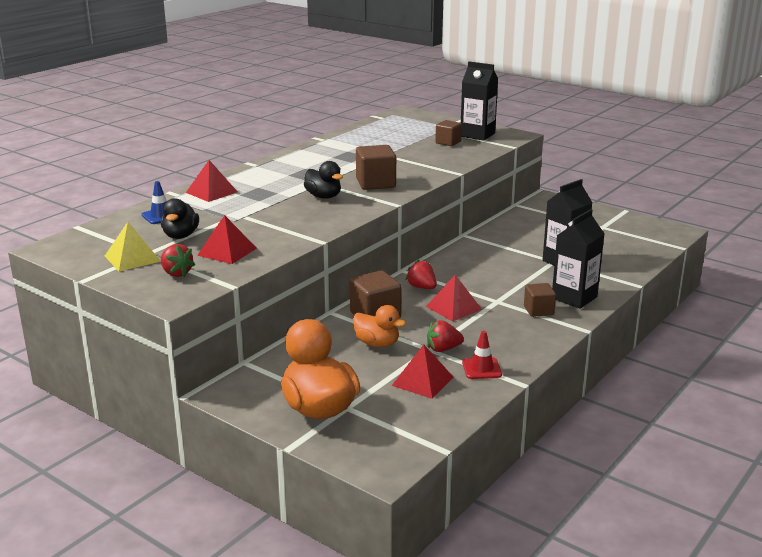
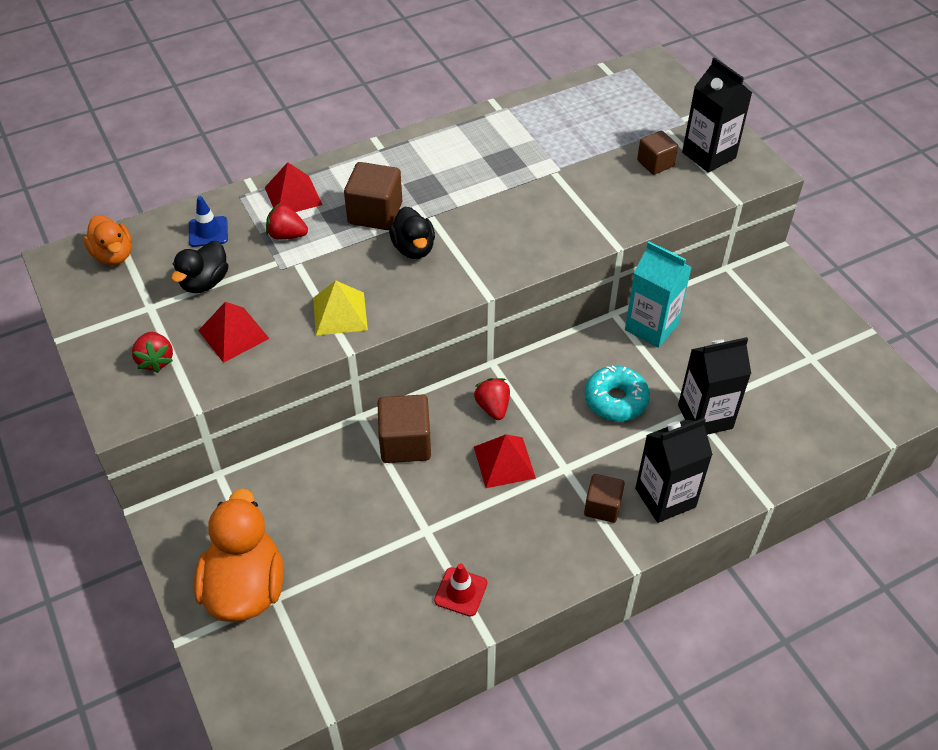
camera: 25 degrees right, 25 degrees up
yellow pyramid [105,222,161,272] -> yellow pyramid moved to [313,280,368,336]
orange duck [353,305,406,347] -> orange duck moved to [83,215,132,265]
brown cube [356,145,396,190] -> brown cube moved to [344,162,402,230]
red pyramid [392,344,454,399] -> none
red strawberry [427,320,464,352] -> red strawberry moved to [266,203,308,239]
none -> turquoise donut [584,365,650,421]
none -> turquoise carton [625,241,692,348]

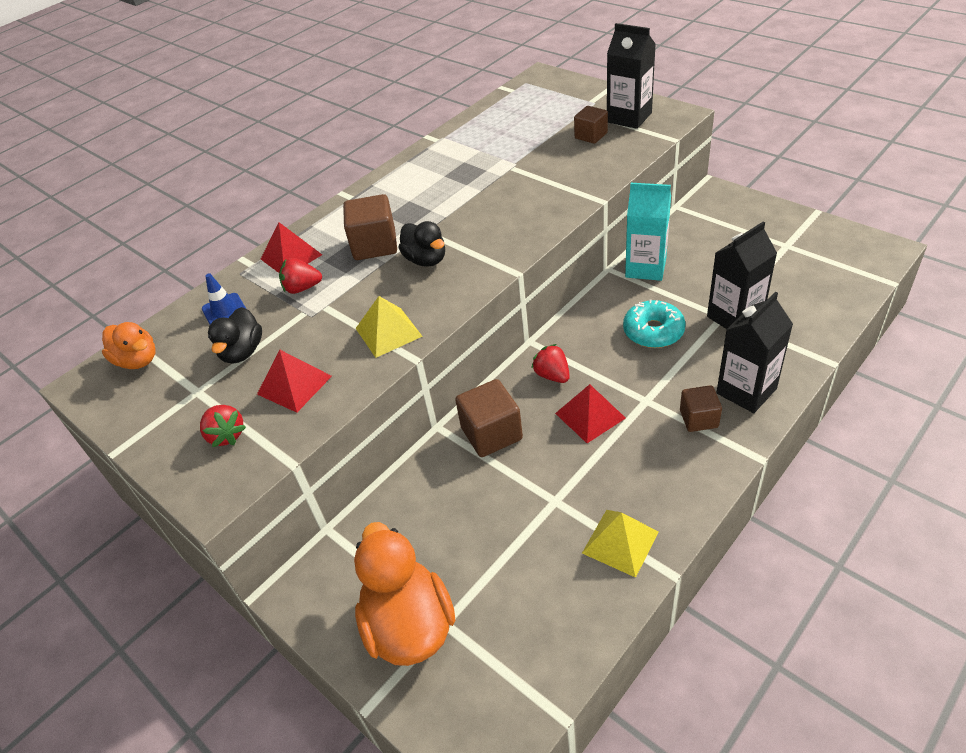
camera: 15 degrees left, 5 degrees down
red traffic cone [434,563,487,617] -> yellow pyramid [582,510,659,578]

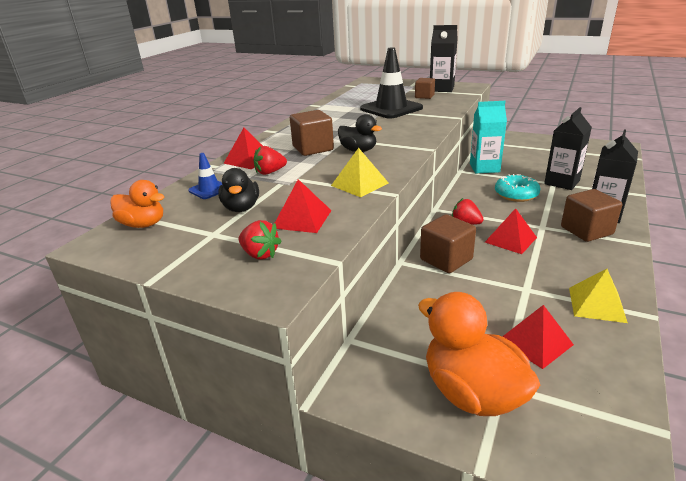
camera: 20 degrees left, 15 degrees down
brown cube [680,385,722,432] -> brown cube [561,189,622,242], size x1.57
none -> black traffic cone [360,47,423,119]
none -> red pyramid [502,305,574,369]

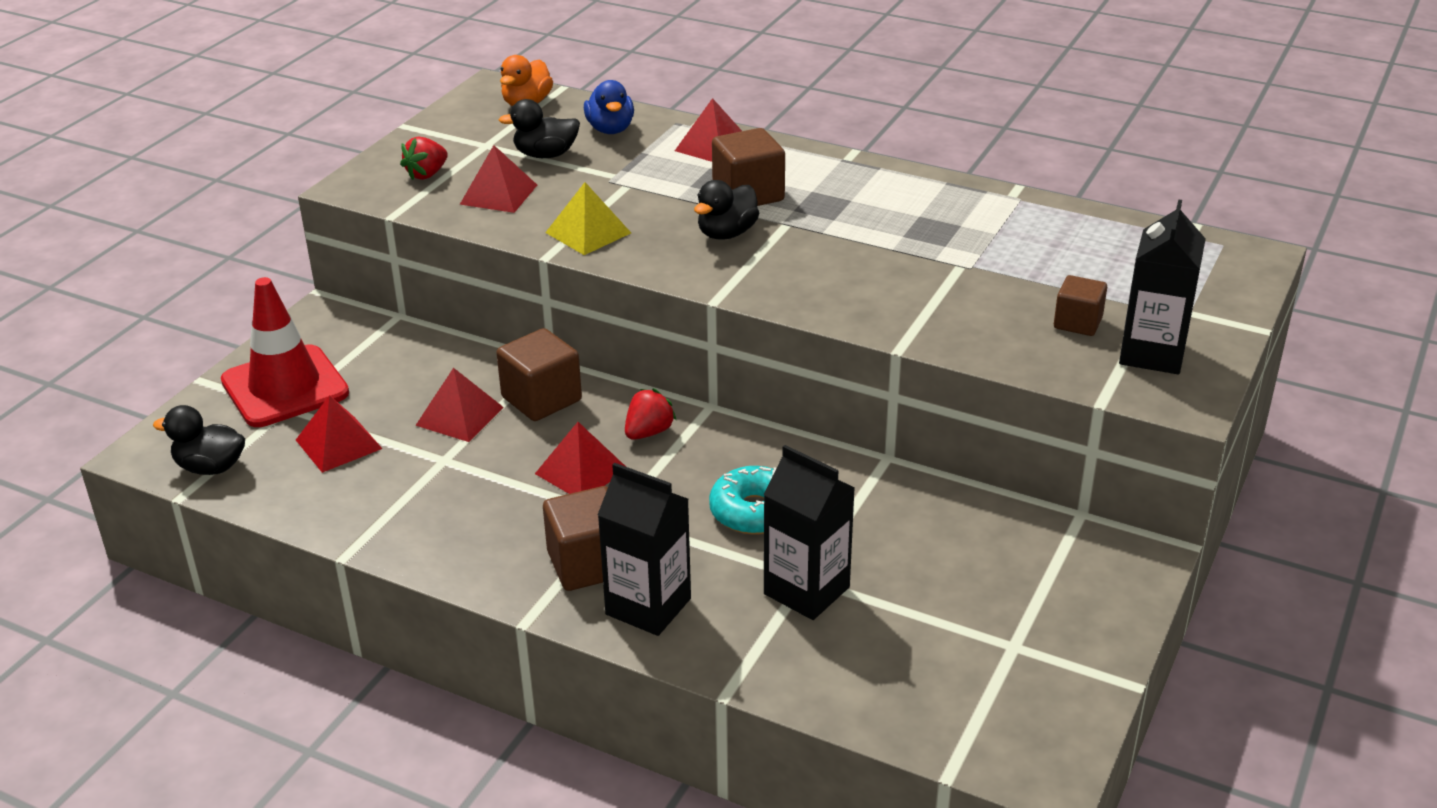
camera: 90 degrees right, 5 degrees up
blue traffic cone [188,153,223,199] -> blue duck [584,80,634,134]
red strawberry [254,146,287,175] -> none
black traffic cone [360,47,423,119] -> none
orange duck [418,292,540,416] -> red traffic cone [221,277,349,427]
turquoise carton [470,101,507,173] -> none
yellow pyramid [569,269,628,323] -> none
none -> black duck [153,405,245,475]
none -> red pyramid [415,368,504,442]

